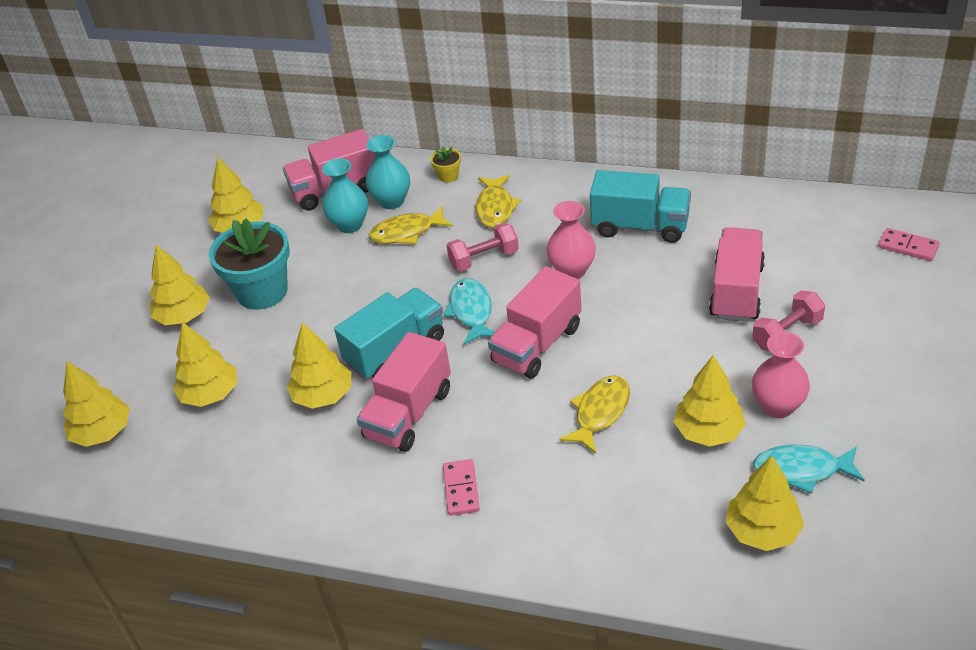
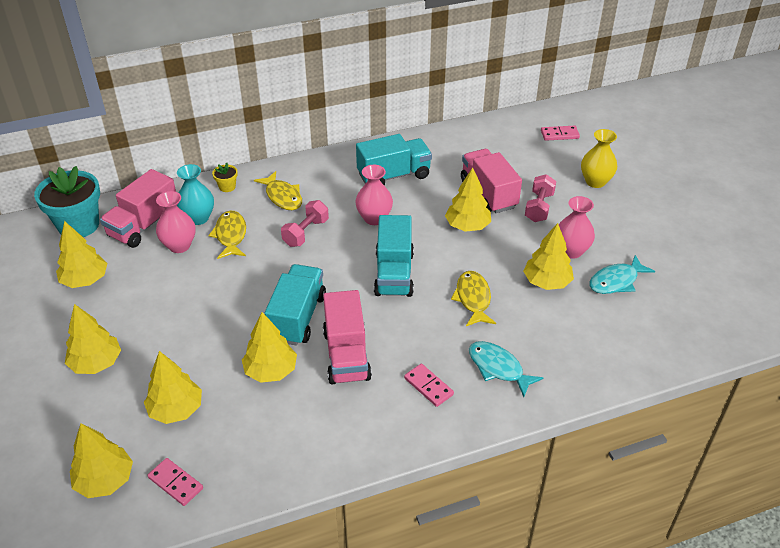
camera: 40 degrees left, 0 degrees up
turquoise flower pot [209,218,290,310] -> turquoise flower pot moved to [34,166,100,237]
turquoise vase [322,158,368,233] -> pink vase [156,191,196,253]
yellow fish [369,206,453,244] -> yellow fish turned 135 degrees clockwise [208,211,246,259]
turquoise fish [444,278,495,345] -> turquoise fish moved to [469,341,543,397]
pink truck [488,266,582,379] -> turquoise truck [374,215,414,297]
yellow tree [725,456,804,551] -> yellow tree moved to [445,167,491,232]
none -> pink domino [148,458,203,506]
none -> yellow vase [581,129,617,188]

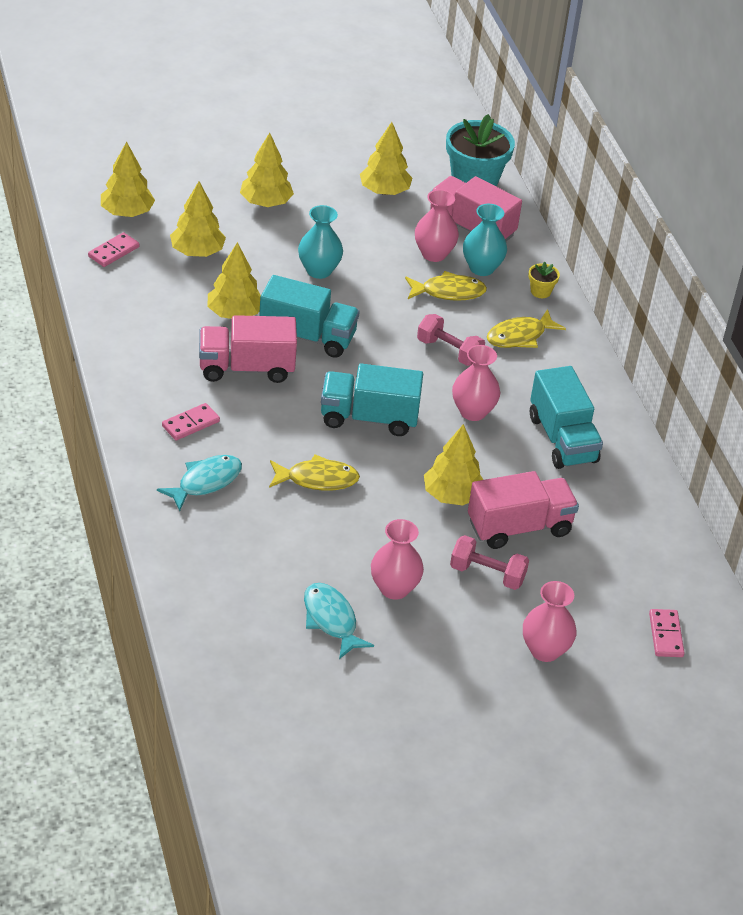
camera: 90 degrees right, 0 degrees up
yellow tree [523,223,574,290] -> none
yellow vase [581,129,617,188] -> pink vase [523,581,577,662]
none -> turquoise vase [298,205,343,279]

